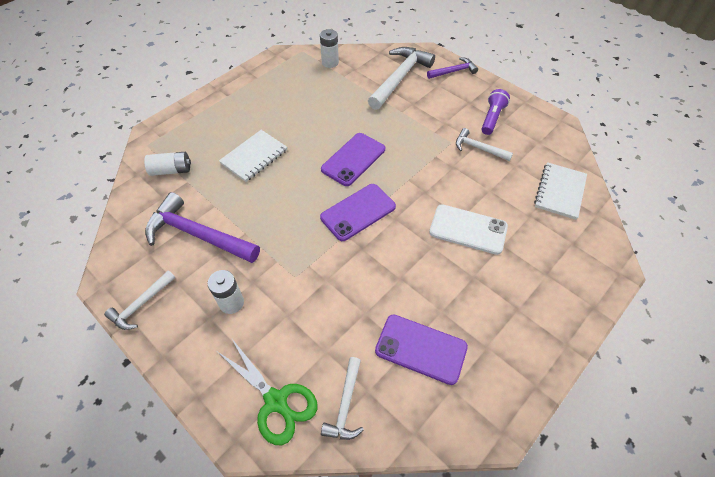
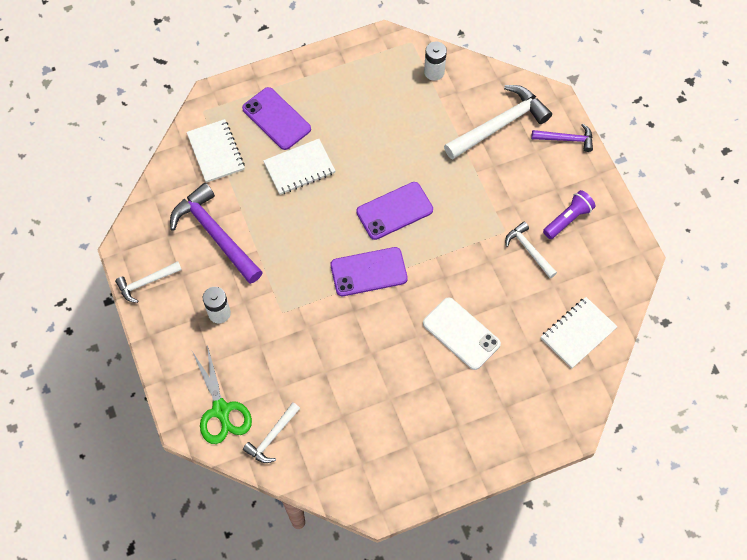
camera: 25 degrees right, 10 degrees up
white battery [144,152,191,176] -> white notebook [187,119,245,183]
purple phone [375,314,468,385] -> purple phone moved to [242,87,311,150]

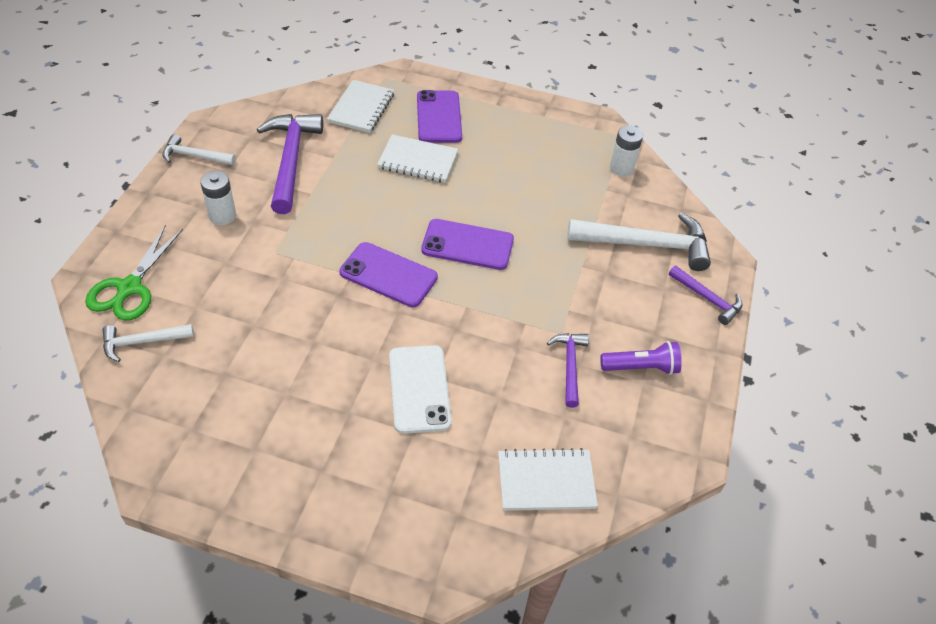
camera: 35 degrees right, 15 degrees down
white hammer [505,222,557,278] -> purple hammer [547,333,589,408]

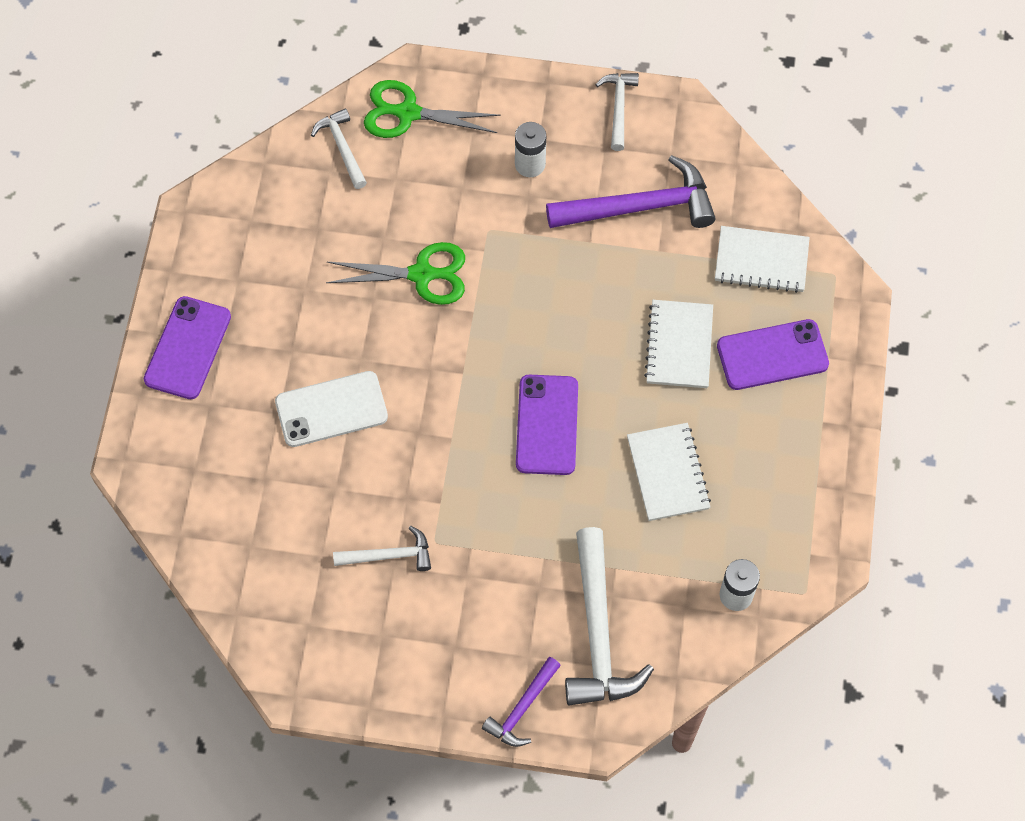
camera: 85 degrees right, 15 degrees up
purple phone [339,242,438,307] -> purple phone moved to [144,296,231,399]
white notebook [498,448,598,511] -> white notebook moved to [627,423,711,521]
purple hammer [547,333,589,408] -> white hammer [333,526,431,571]
purple flashlight [600,341,682,375] -> none
none -> green scissors [326,242,465,305]

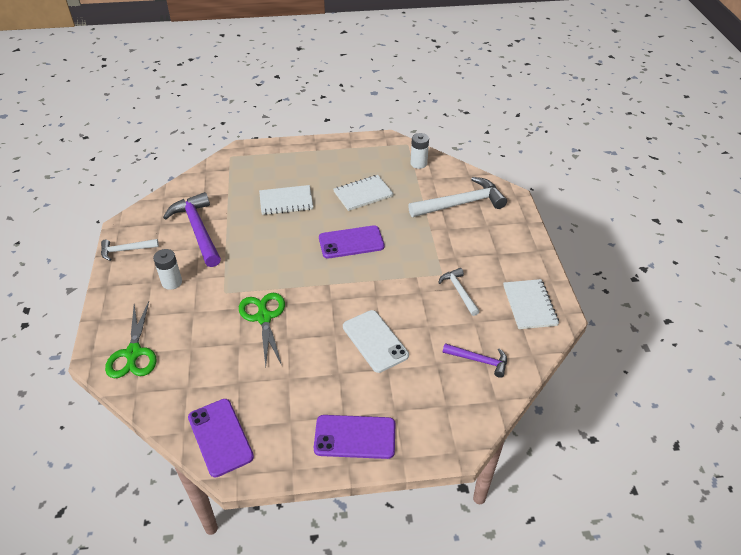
camera: 105 degrees left, 20 degrees down
white hammer [311,108,367,189] -> none
purple hammer [482,657,561,747] -> purple hammer moved to [443,343,507,378]
white notebook [715,226,810,293] -> white notebook moved to [503,279,559,329]
purple phone [717,319,829,390] -> purple phone moved to [188,399,254,477]

